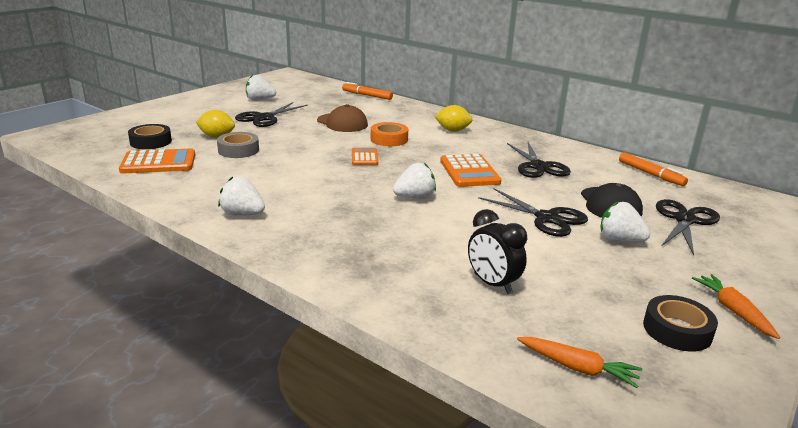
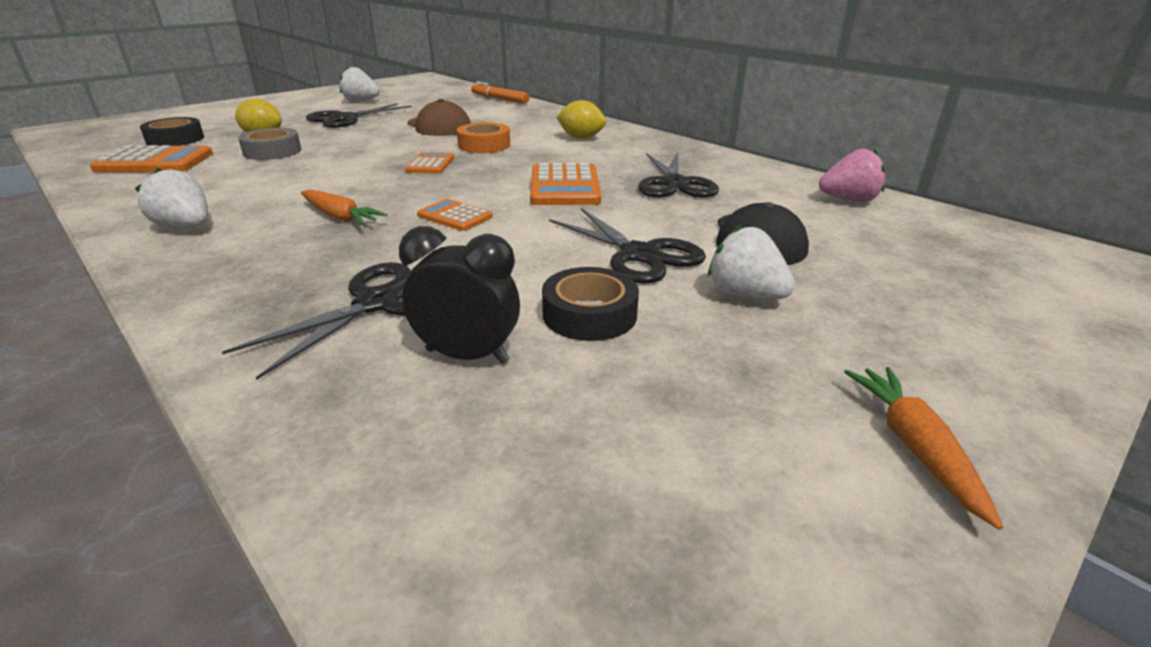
camera: 10 degrees right, 5 degrees up
white strawberry [393,163,436,199] -> orange calculator [417,199,493,231]
black clock [468,209,527,295] -> black clock turned 135 degrees clockwise [399,226,520,364]
orange carrot [517,337,642,388] -> orange carrot moved to [301,190,388,225]
orange marker [619,152,688,186] -> pink strawberry [819,149,885,202]
black tape [643,295,718,352] -> black tape moved to [542,267,639,341]
black scissors [656,199,720,255] -> black scissors moved to [222,262,411,380]

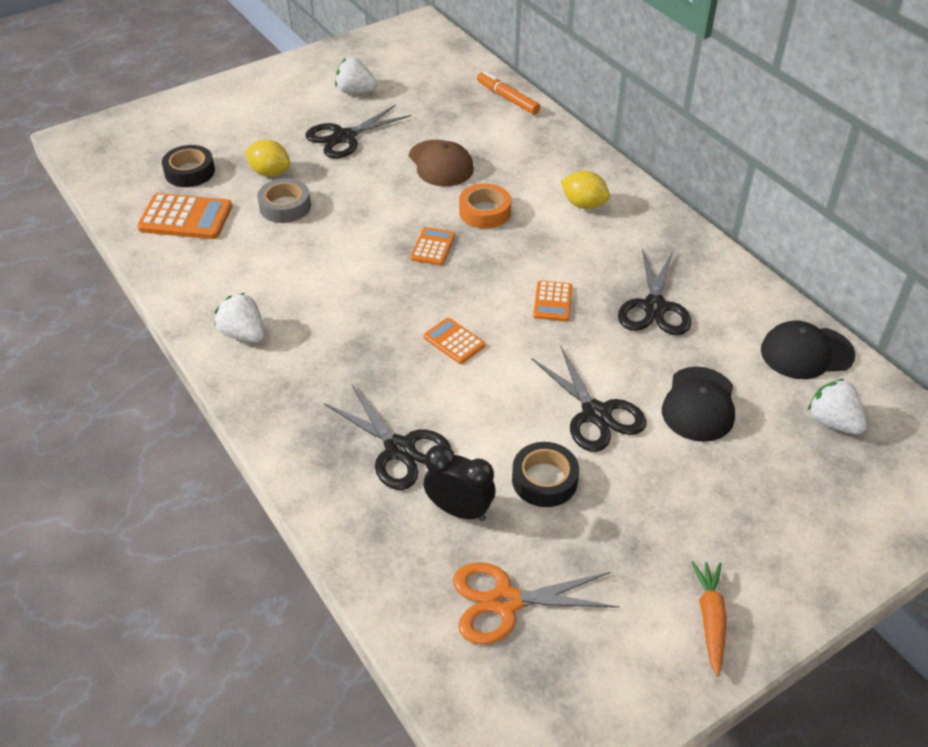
camera: 10 degrees right, 15 degrees up
black scissors [222,262,411,380] -> black scissors turned 90 degrees clockwise [324,385,451,490]
orange carrot [301,190,388,225] -> none
orange calculator [530,163,601,205] -> orange calculator [533,280,572,321], size x0.59
white strawberry [708,225,795,299] -> white strawberry moved to [808,379,867,435]
pink strawberry [819,149,885,202] -> black cap [761,321,855,379]
none -> orange scissors [453,562,619,645]

